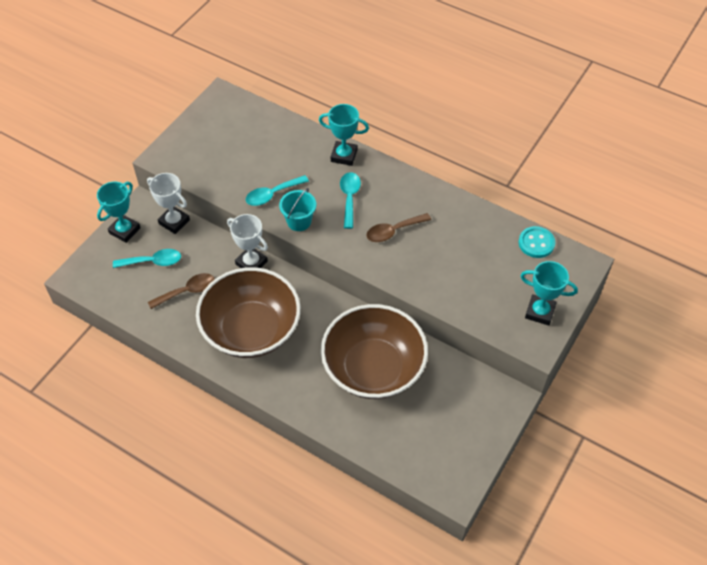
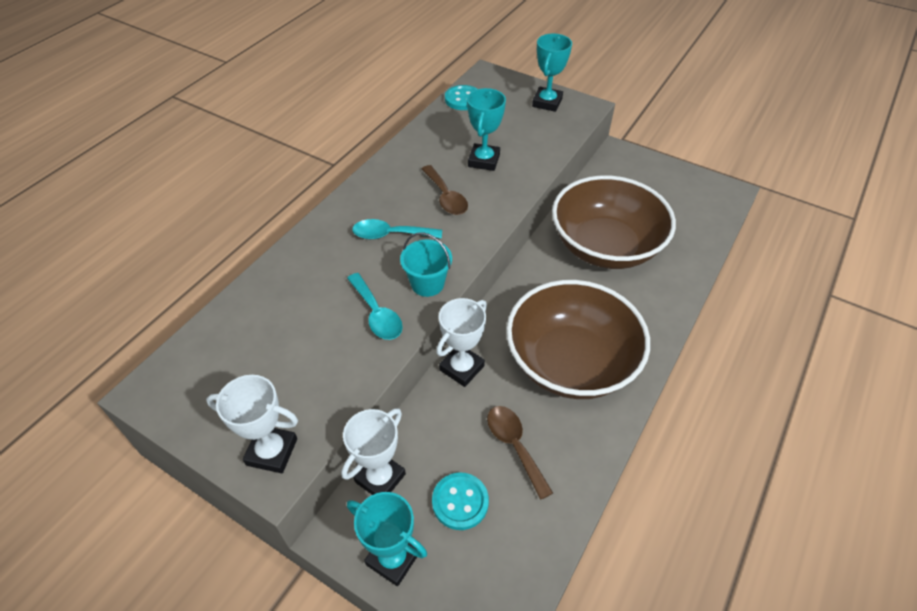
camera: 90 degrees left, 5 degrees down
turquoise spoon [113,249,181,268] -> turquoise button [432,473,489,530]
turquoise trophy [319,104,369,166] -> turquoise trophy moved to [467,88,506,171]
none -> white trophy [206,375,298,473]

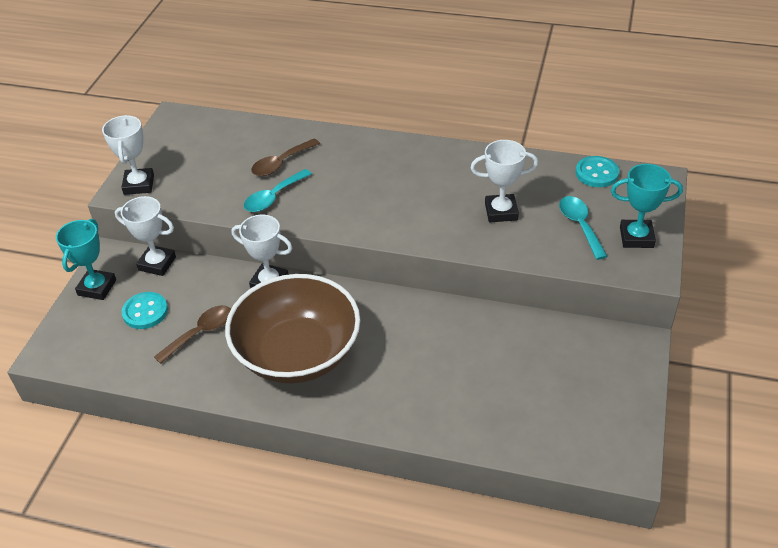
camera: 75 degrees right, 5 degrees down
turquoise spoon [352,219,442,239] -> turquoise spoon moved to [559,196,608,260]
turquoise bucket [400,232,452,297] -> none
brown spoon [422,165,468,215] -> brown spoon moved to [251,139,320,176]
turquoise trophy [467,88,506,171] -> white trophy [470,140,538,222]
brown bowl [552,175,676,269] -> none

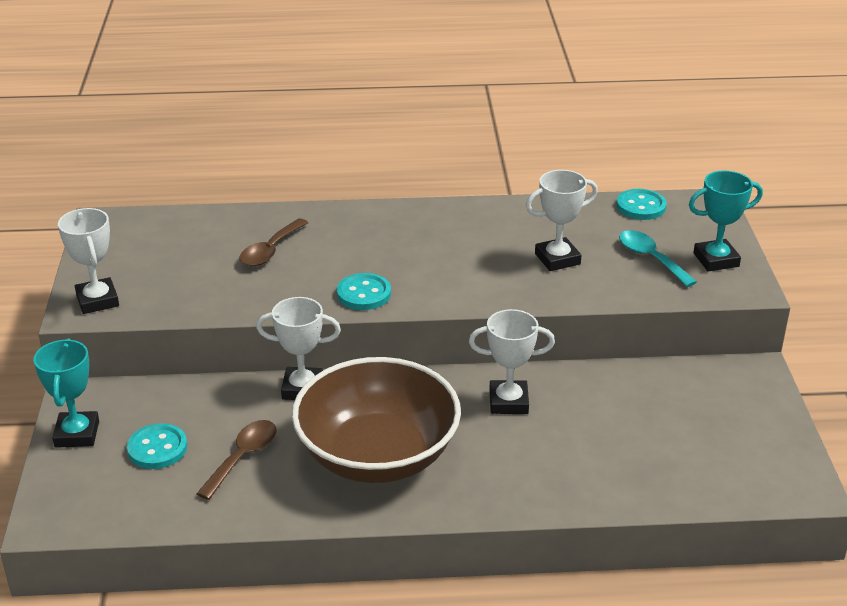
camera: 20 degrees left, 10 degrees down
white trophy [115,196,176,276] -> white trophy moved to [469,309,555,414]
turquoise spoon [244,169,312,212] -> none
none -> turquoise button [337,273,391,310]

